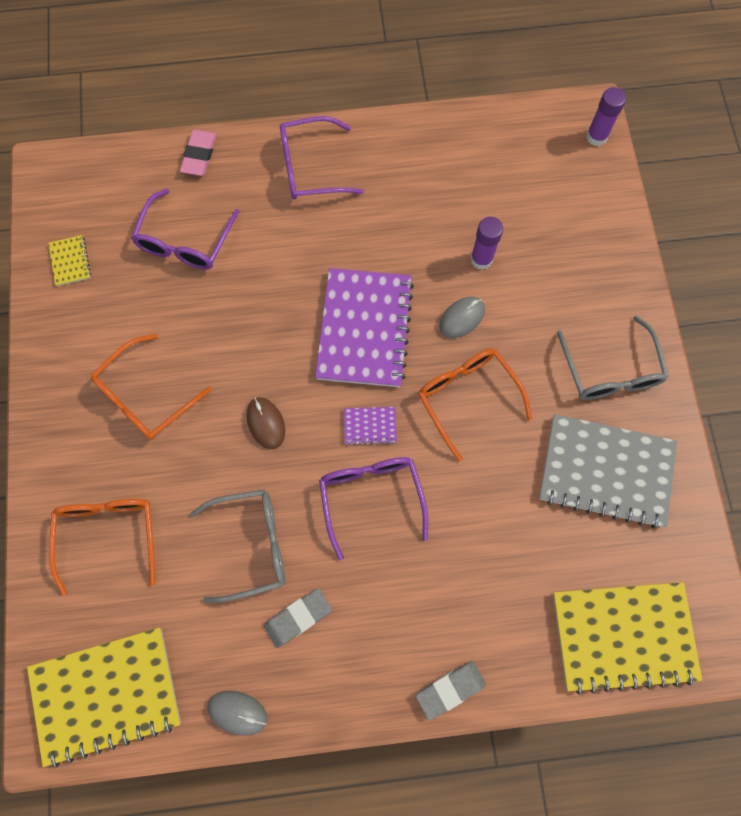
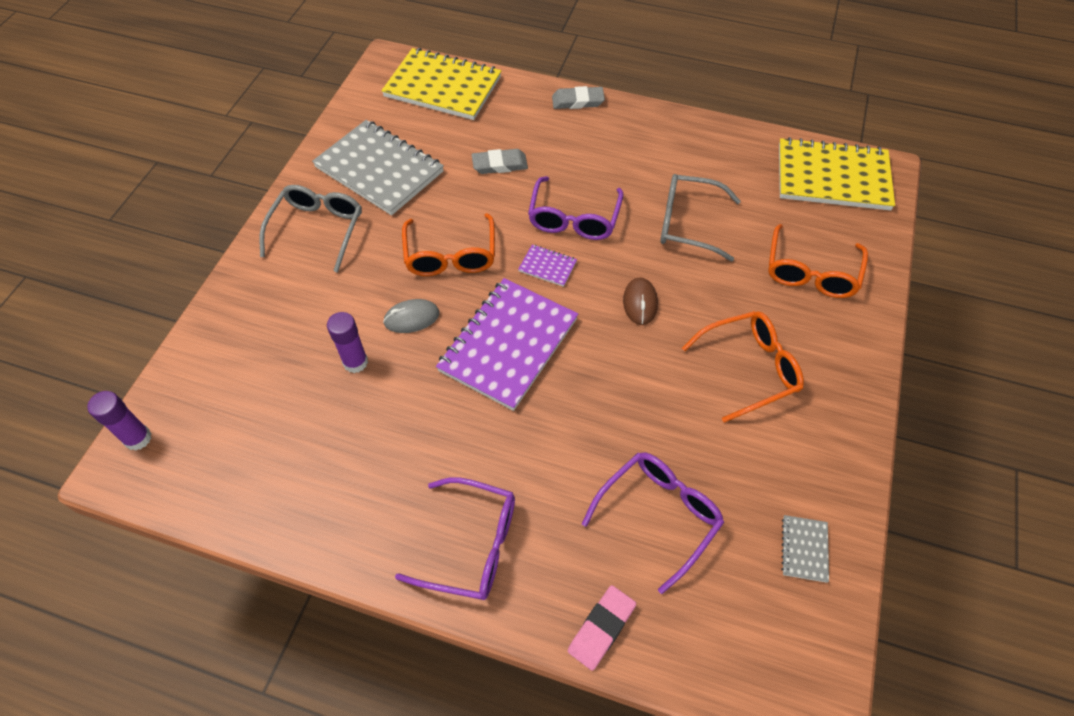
camera: 155 degrees left, 15 degrees down
yellow notebook [48,235,91,286] -> grey notebook [781,515,829,583]
grey mouse [207,691,267,736] -> none
grey eraser [264,588,332,648] -> grey eraser moved to [472,149,528,174]

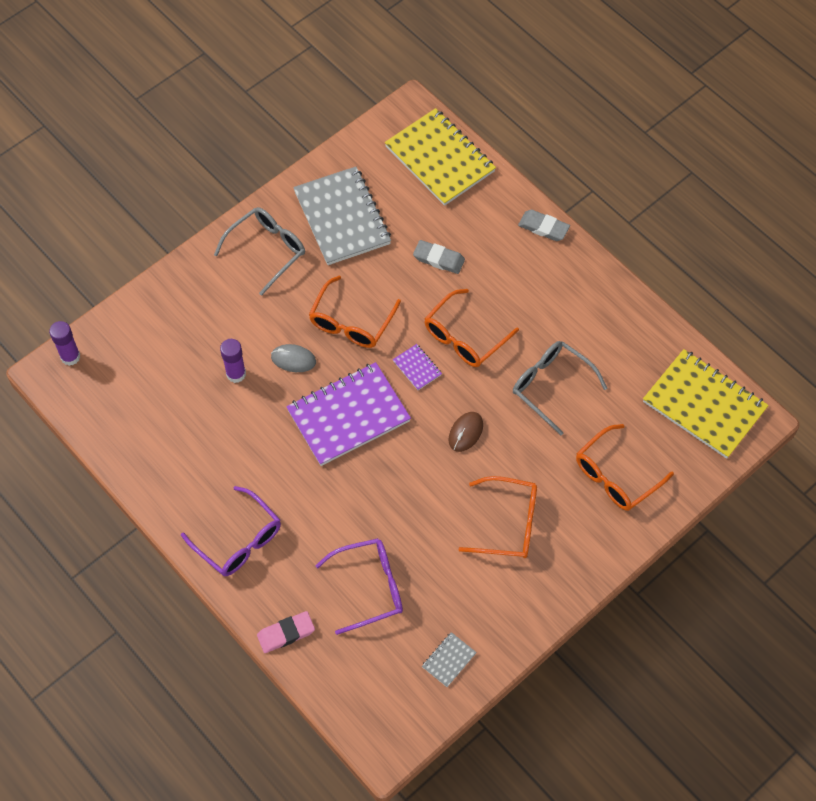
camera: 30 degrees right, 5 degrees up
purple glasses [528,176,623,240] -> orange glasses [425,289,519,367]

